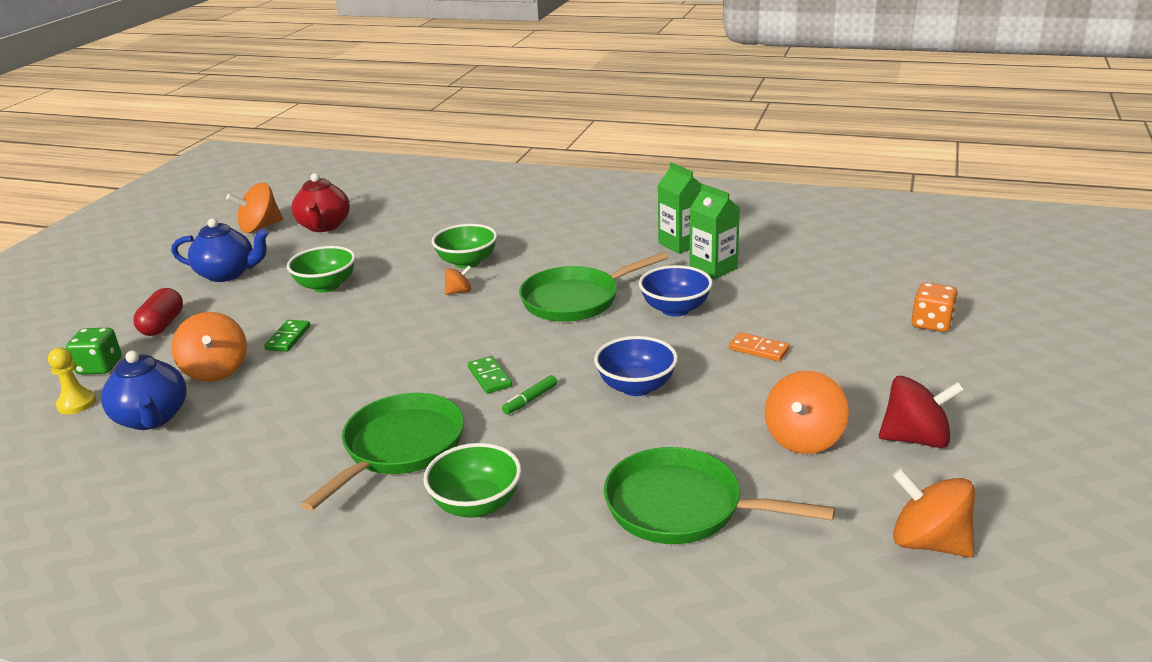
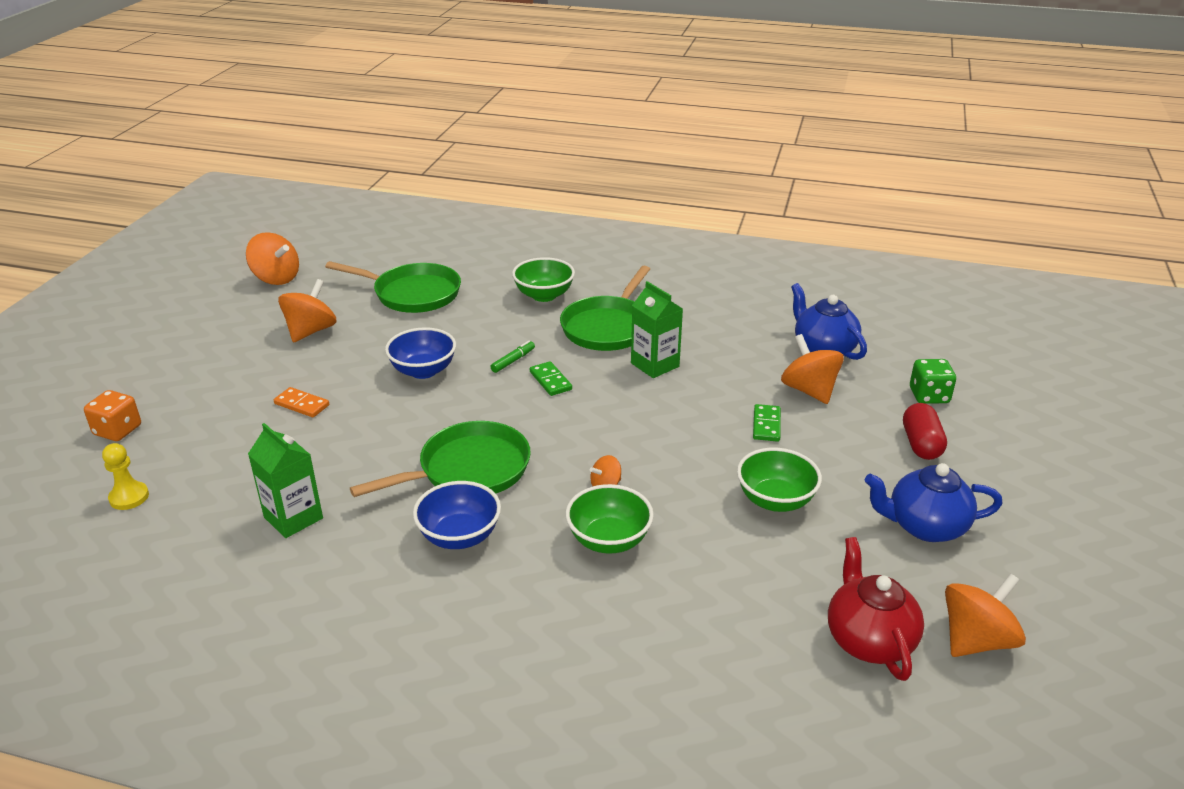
camera: 175 degrees right, 5 degrees up
yellow pawn [48,348,96,414] -> yellow pawn moved to [102,443,149,510]
blue bowl [639,265,713,316] -> blue bowl moved to [413,481,501,549]
green carton [658,162,701,254] -> green carton moved to [631,281,683,378]
red spinning top [879,376,964,448] -> none

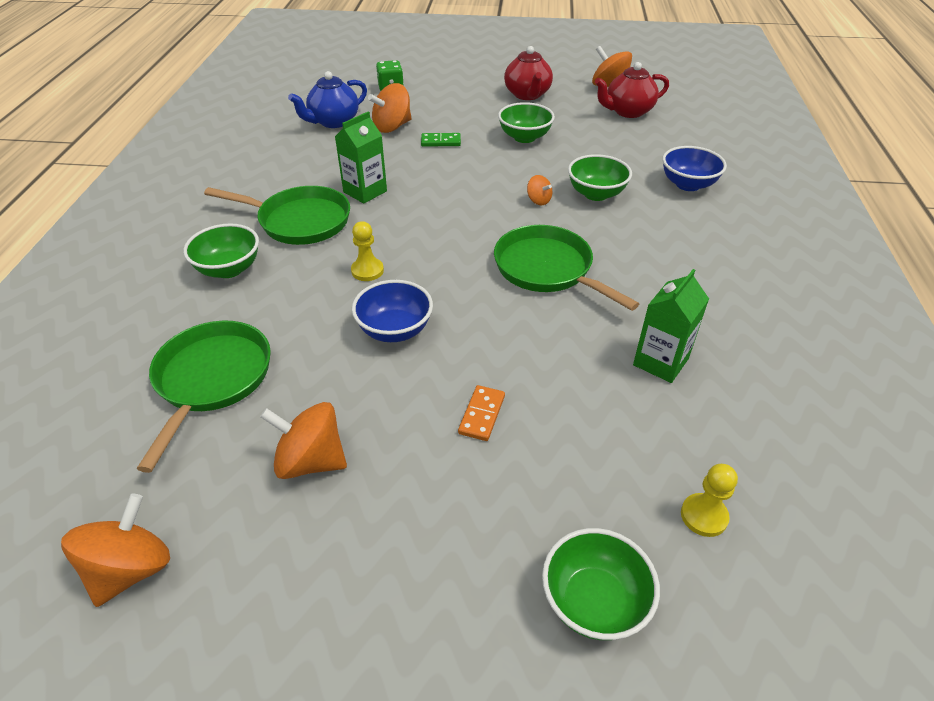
camera: 100 degrees left, 10 degrees up
orange dice [84,390,141,441] -> green bowl [542,528,660,640]
blue bowl [413,481,501,549] -> blue bowl moved to [662,146,727,191]
green marker [490,341,535,373] -> yellow pawn [351,221,384,281]
green domino [530,361,572,396] -> none
blue teapot [865,463,1003,542] -> red teapot [504,46,553,100]
red capsule [903,403,947,460] -> none

